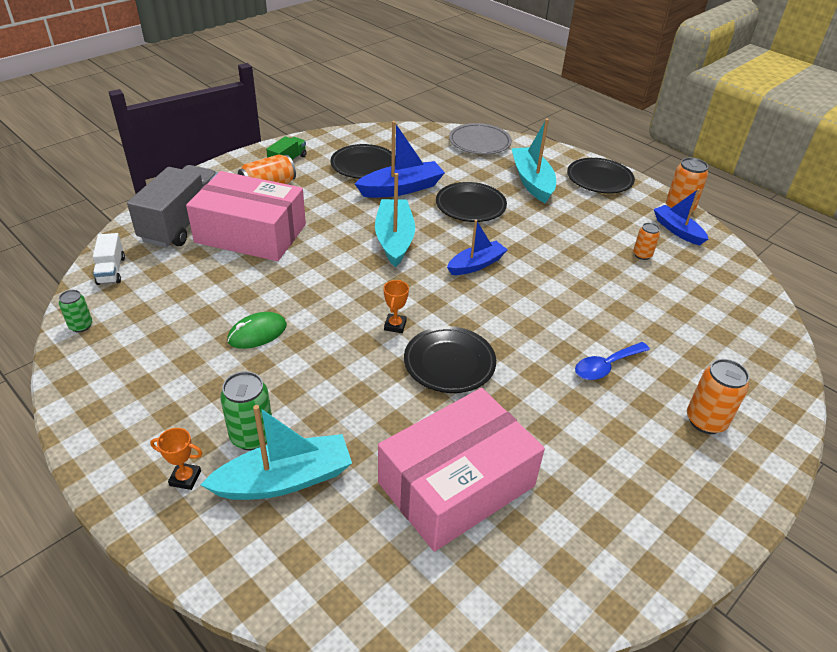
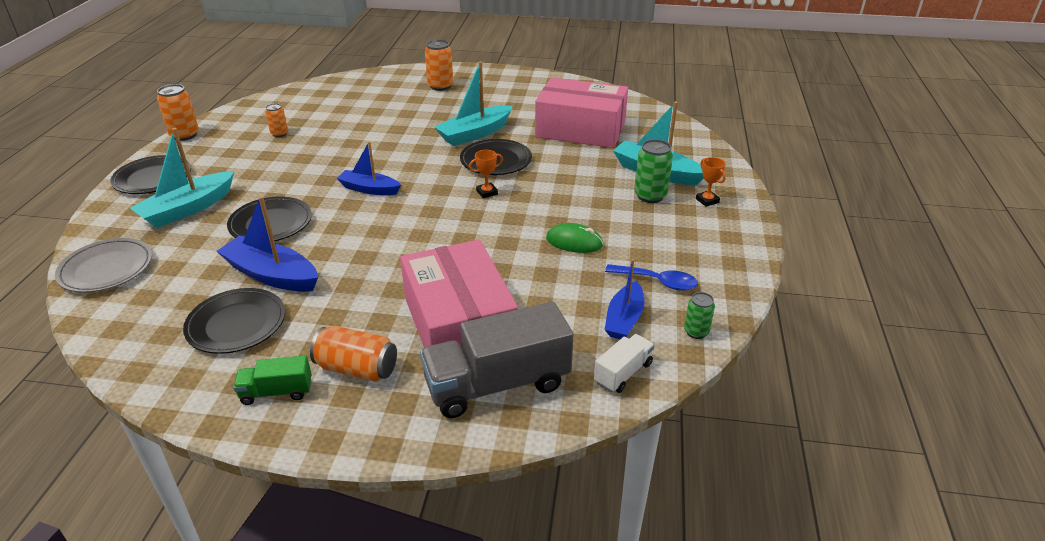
camera: 125 degrees left, 5 degrees down
turquoise boat [375,173,415,267] -> turquoise boat moved to [434,61,513,146]
blue spoon [575,342,650,380] -> blue spoon moved to [605,264,698,291]
blue boat [654,189,708,246] -> blue boat moved to [604,259,644,339]

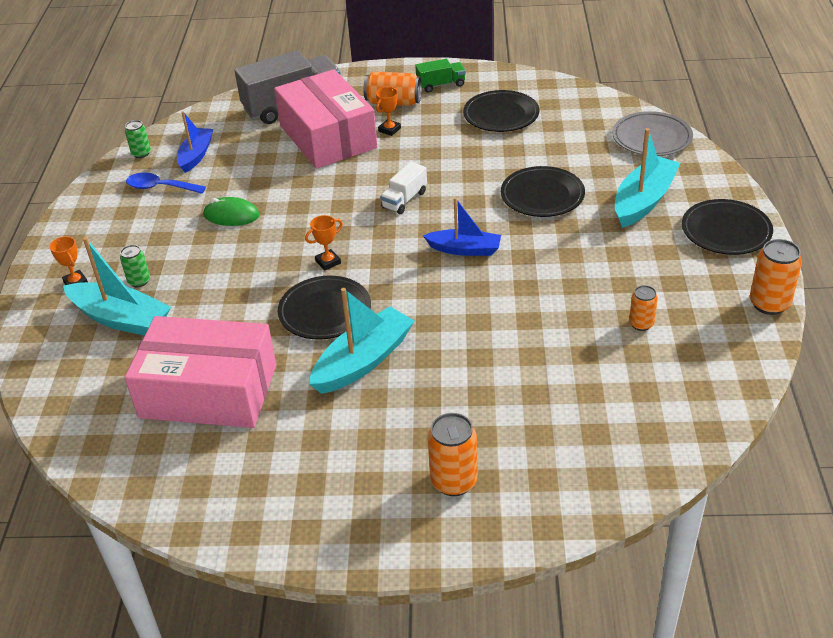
camera: 175 degrees right, 5 degrees up
blue boat [217,196,318,292] -> none
white truck [594,334,655,393] -> white truck moved to [380,162,427,214]
green can [635,139,673,203] -> green can [120,245,150,287], size x0.61
none -> orange trophy [376,87,401,136]

